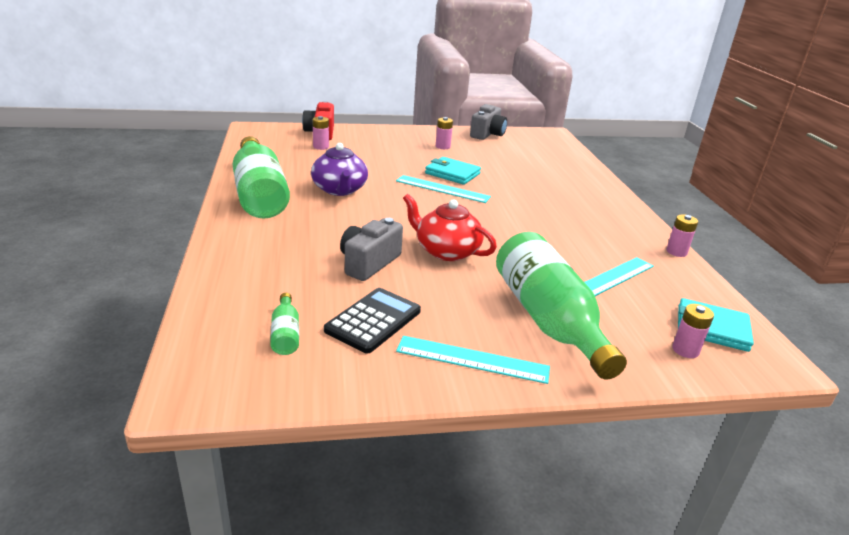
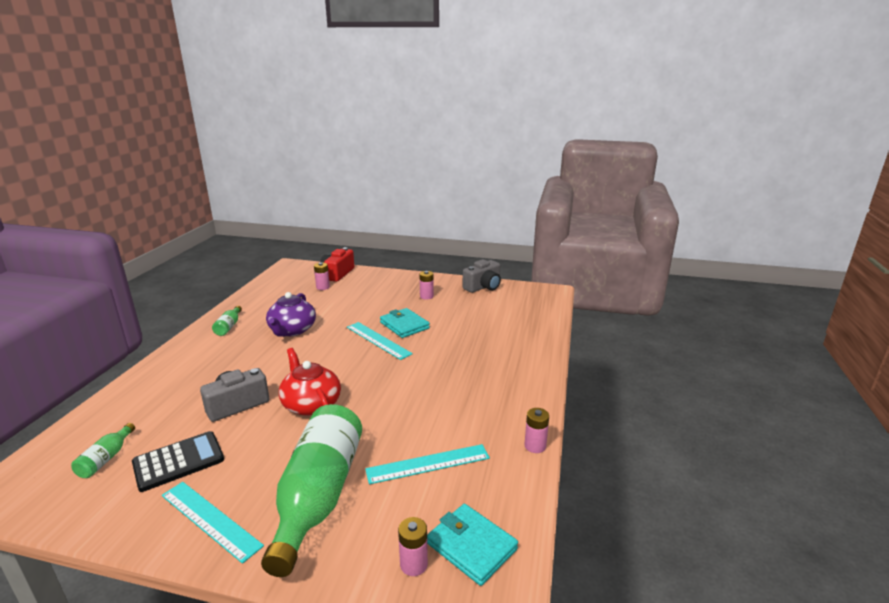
camera: 25 degrees right, 5 degrees down
green bottle [233,136,290,219] -> green bottle [212,306,242,336], size x0.41

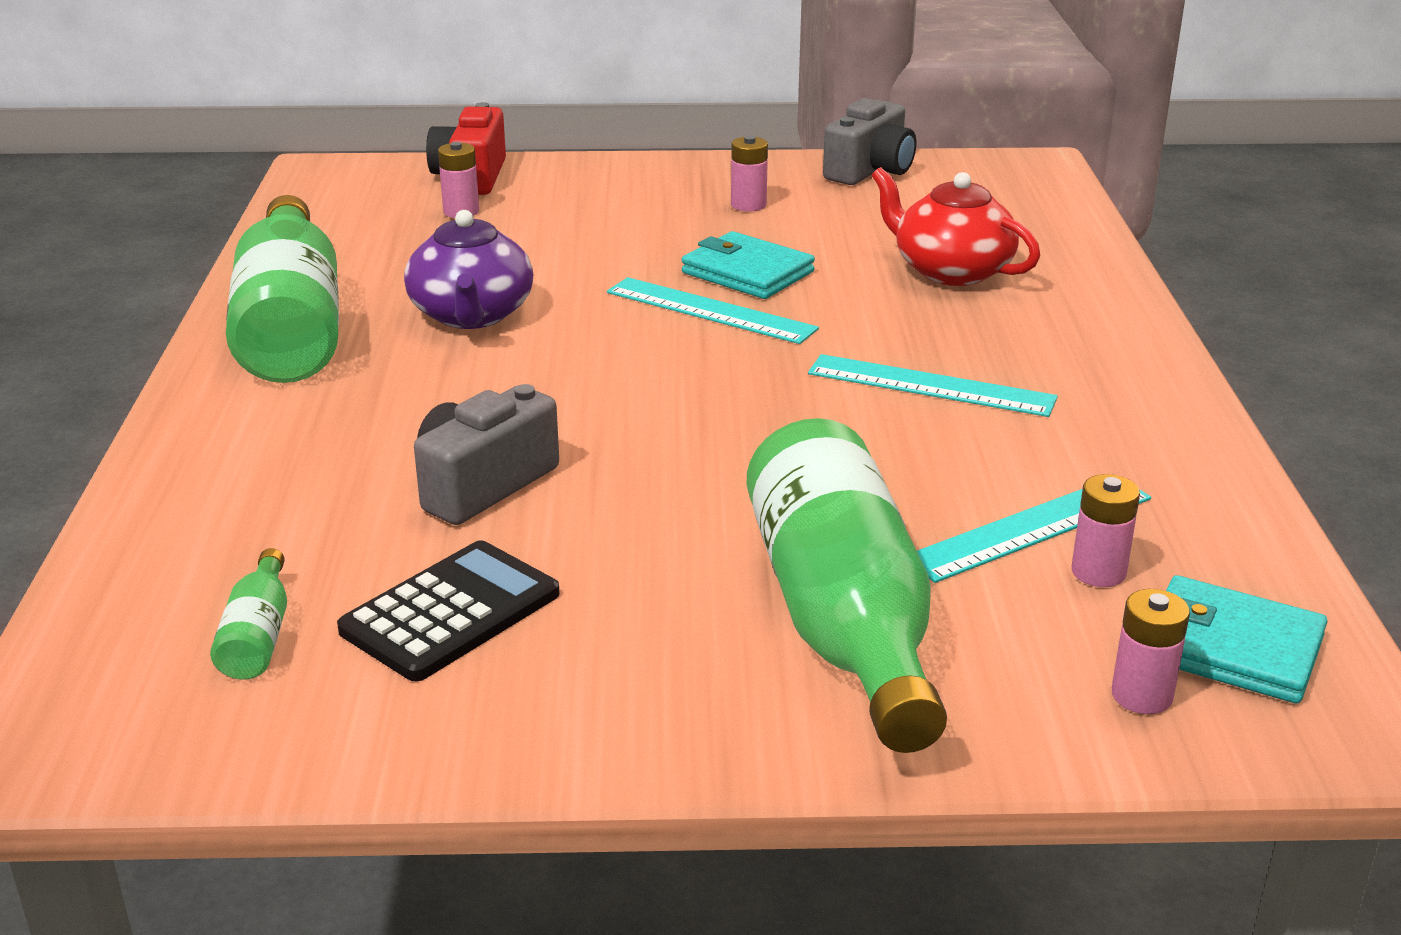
camera: 15 degrees left, 5 degrees up
turquoise ruler [162,482,264,564] -> turquoise ruler moved to [808,354,1058,417]
green bottle [212,306,242,336] -> green bottle [226,195,339,383], size x2.46
red teapot [279,348,341,416] -> red teapot moved to [871,167,1040,286]
pink battery [524,408,549,453] -> pink battery moved to [1072,474,1140,587]

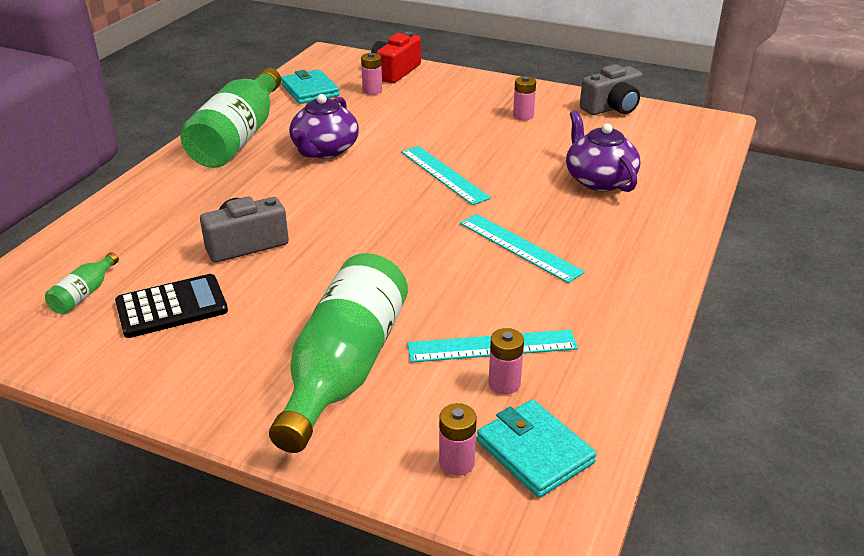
camera: 25 degrees right, 5 degrees up
turquoise wallet [682,231,815,299] -> turquoise wallet moved to [281,69,339,104]
red teapot [871,167,1040,286] -> purple teapot [566,110,640,192]

